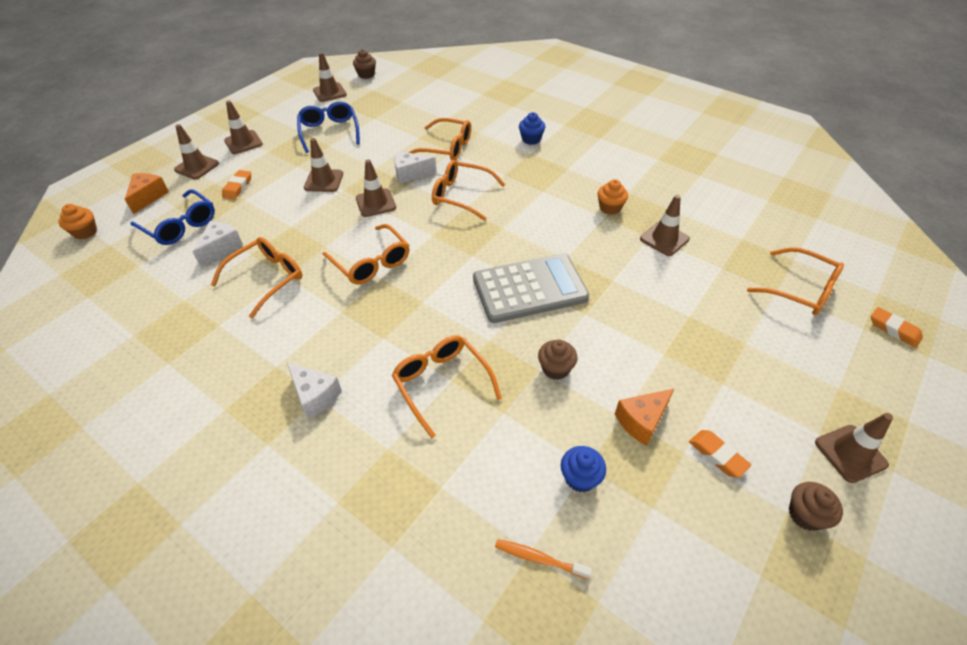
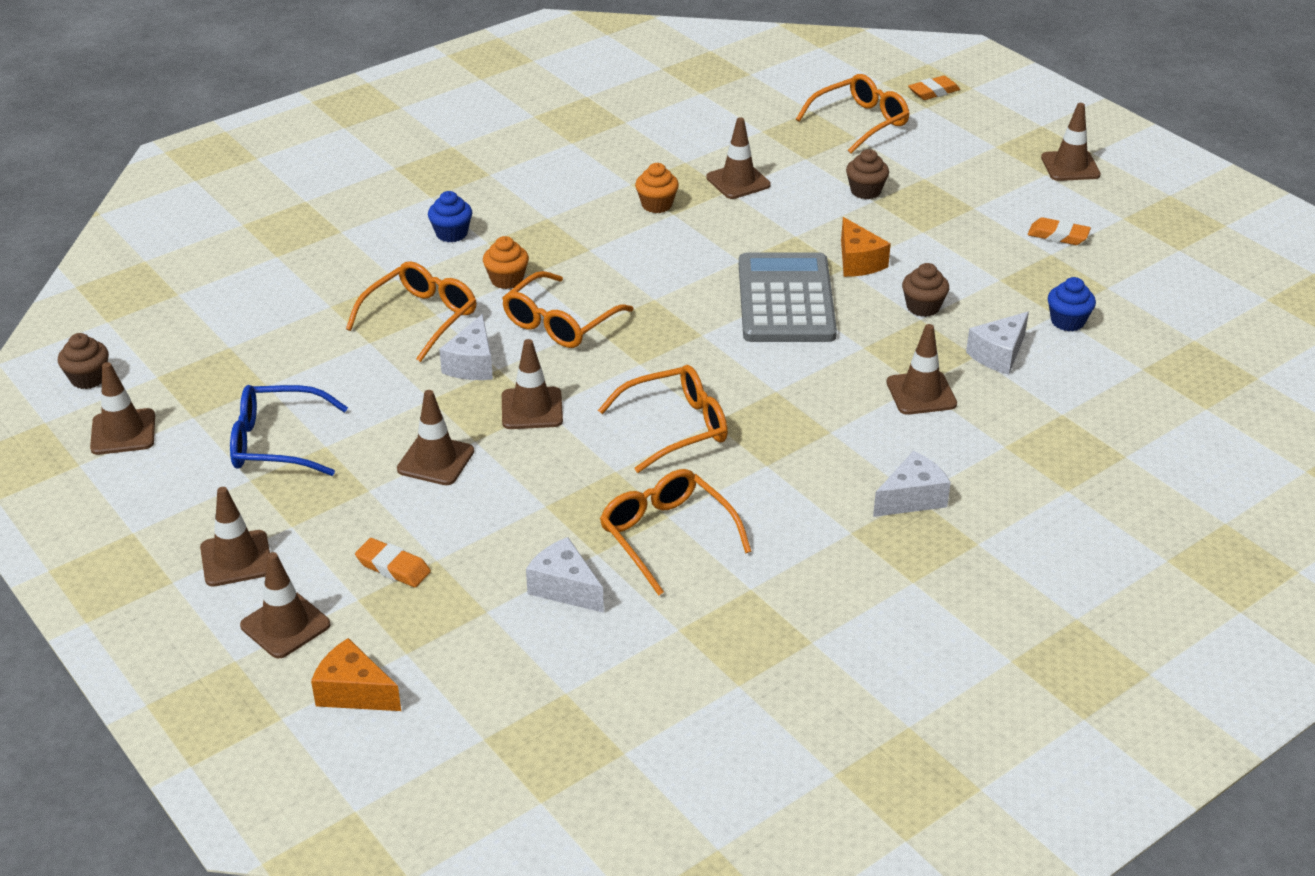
camera: 75 degrees left, 10 degrees down
orange cupcake [58,204,97,239] -> orange cupcake moved to [483,236,529,289]
blue glasses [130,189,215,245] -> none
orange glasses [392,335,502,438] -> brown traffic cone [887,324,957,415]
orange toothbrush [495,539,592,579] -> none
orange cheese [615,388,675,446] -> orange cheese moved to [841,217,891,277]
orange eraser [689,430,751,478] -> orange eraser turned 45 degrees clockwise [1028,217,1091,245]
brown cupcake [789,482,843,531] -> brown cupcake moved to [846,149,889,199]
none -> white cheese [966,312,1029,375]

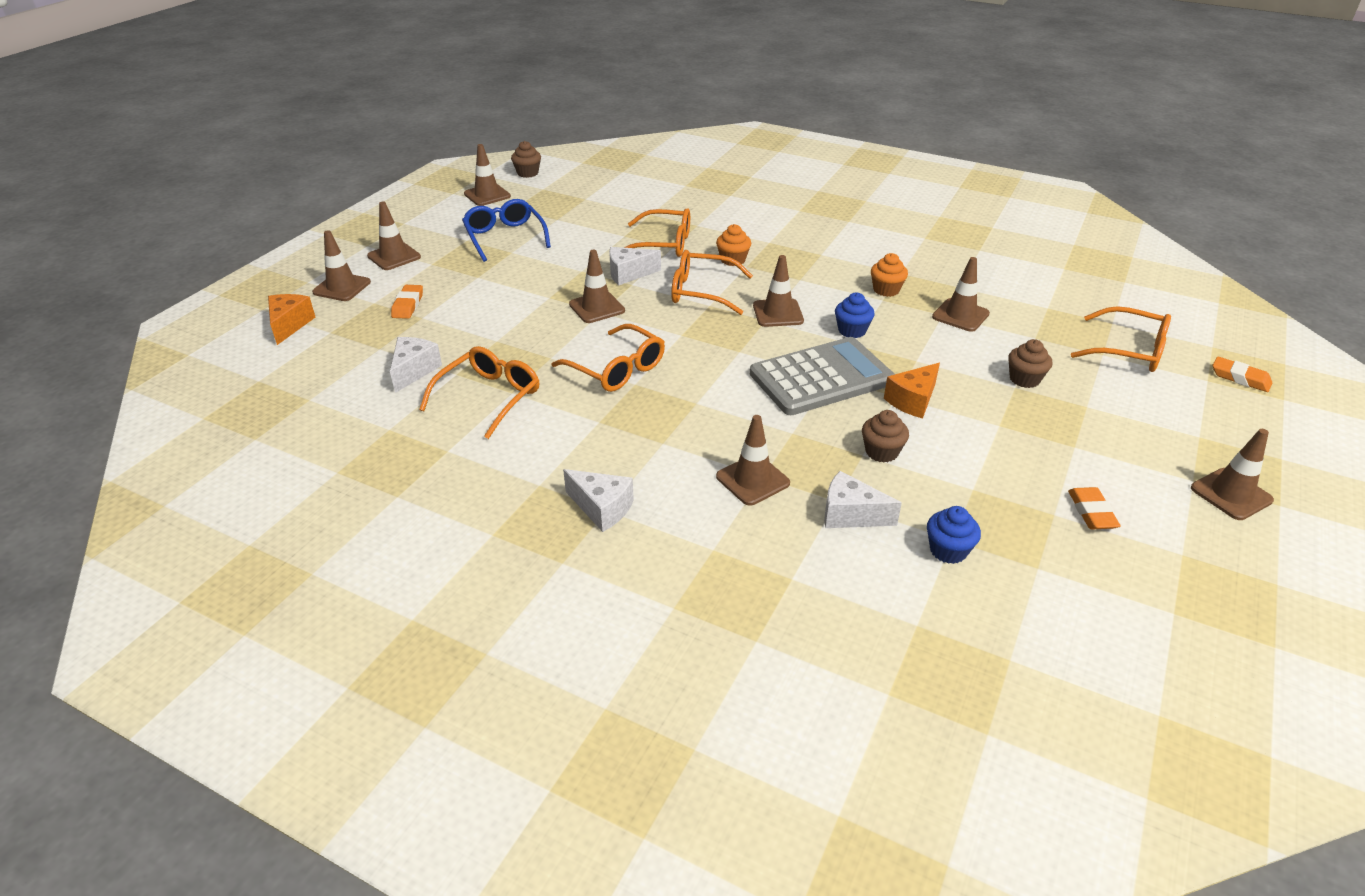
camera: 65 degrees right, 0 degrees up
brown traffic cone [397,390,474,485] -> brown traffic cone moved to [753,255,804,327]
blue cupcake [428,191,472,243] -> blue cupcake moved to [835,292,875,338]

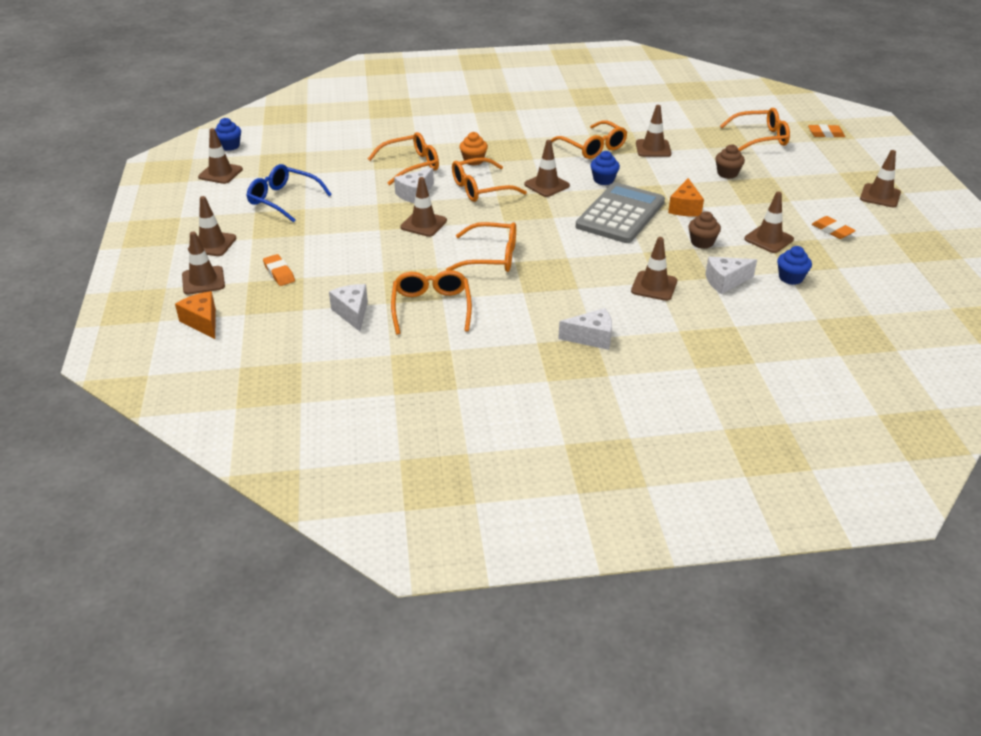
camera: 35 degrees left, 0 degrees up
brown cupcake [511,141,541,178] -> blue cupcake [215,118,241,151]
orange cupcake [871,253,908,297] -> orange glasses [551,120,627,159]
none -> brown traffic cone [744,192,794,253]

